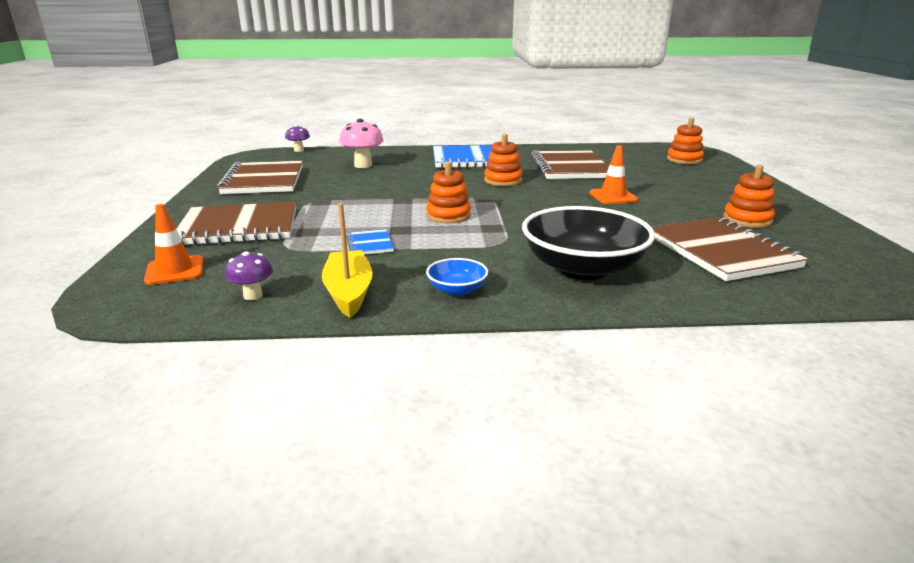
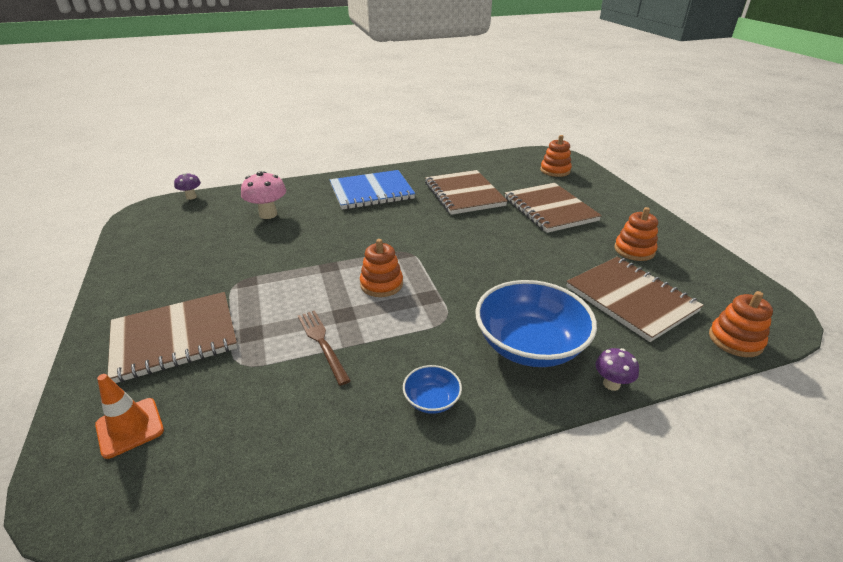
camera: 15 degrees left, 10 degrees up
brown notebook [217,161,303,194] -> brown notebook moved to [505,183,602,233]
purple mushroom [225,252,273,300] -> purple mushroom moved to [595,348,639,391]
yellow boat [322,203,373,318] -> none
blue notebook [346,229,394,255] -> brown fork [298,310,351,386]
orange stacking toy [484,134,523,186] -> orange stacking toy moved to [709,291,773,357]
black bowl [522,206,655,280] -> blue bowl [475,280,597,367]
orange traffic cone [589,145,638,204] -> none

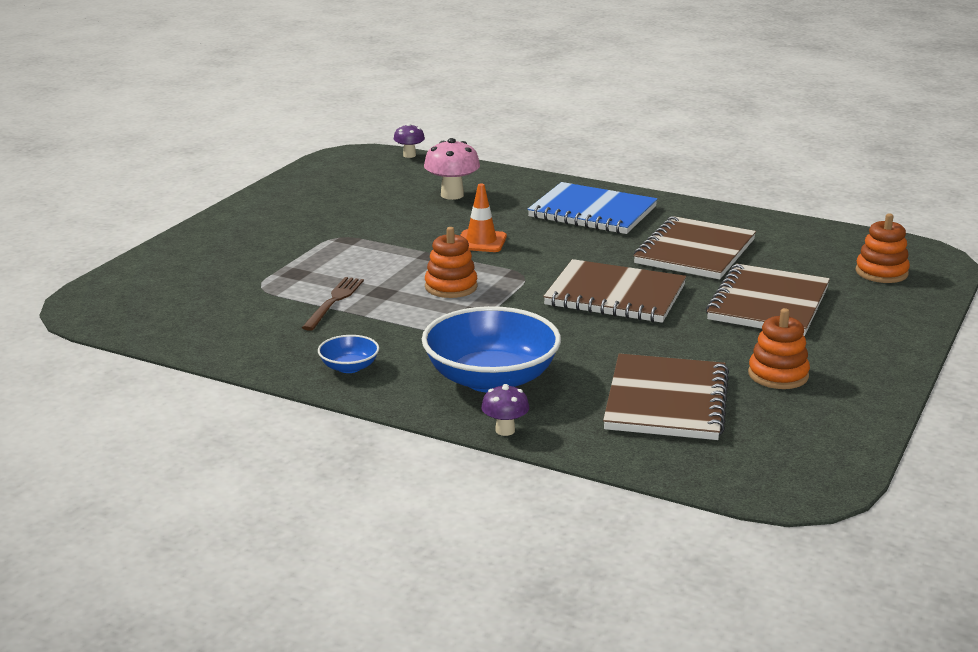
camera: 45 degrees right, 10 degrees down
orange traffic cone [95,374,164,459] -> orange traffic cone moved to [460,183,507,252]
brown notebook [108,292,238,383] -> brown notebook moved to [543,259,686,323]
orange stacking toy [709,291,773,357] -> none

